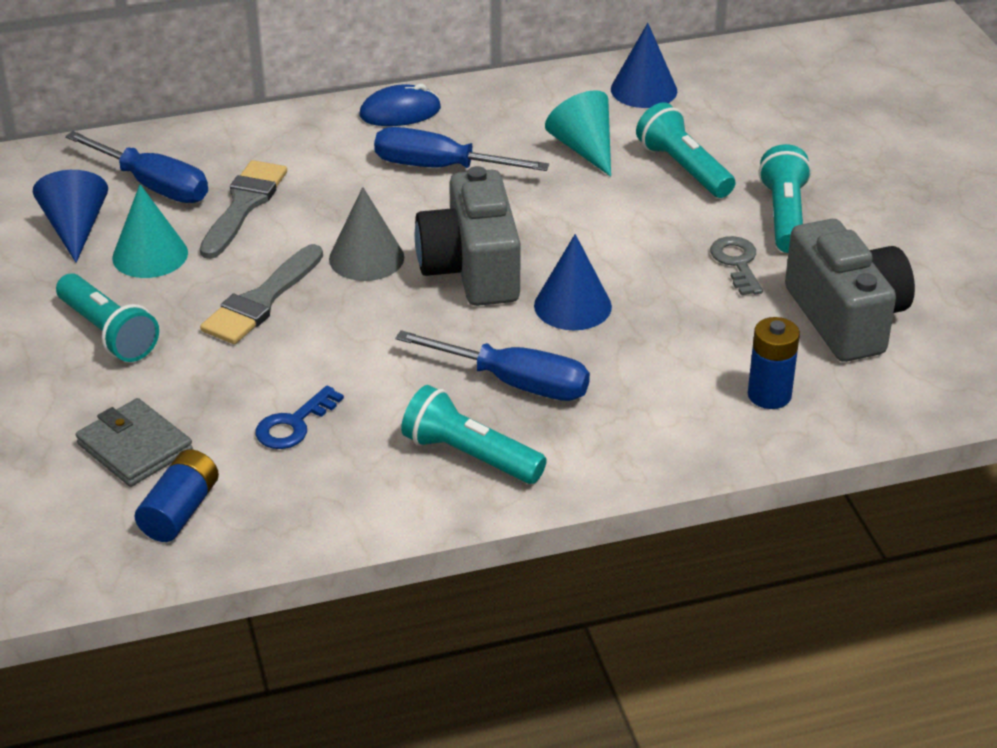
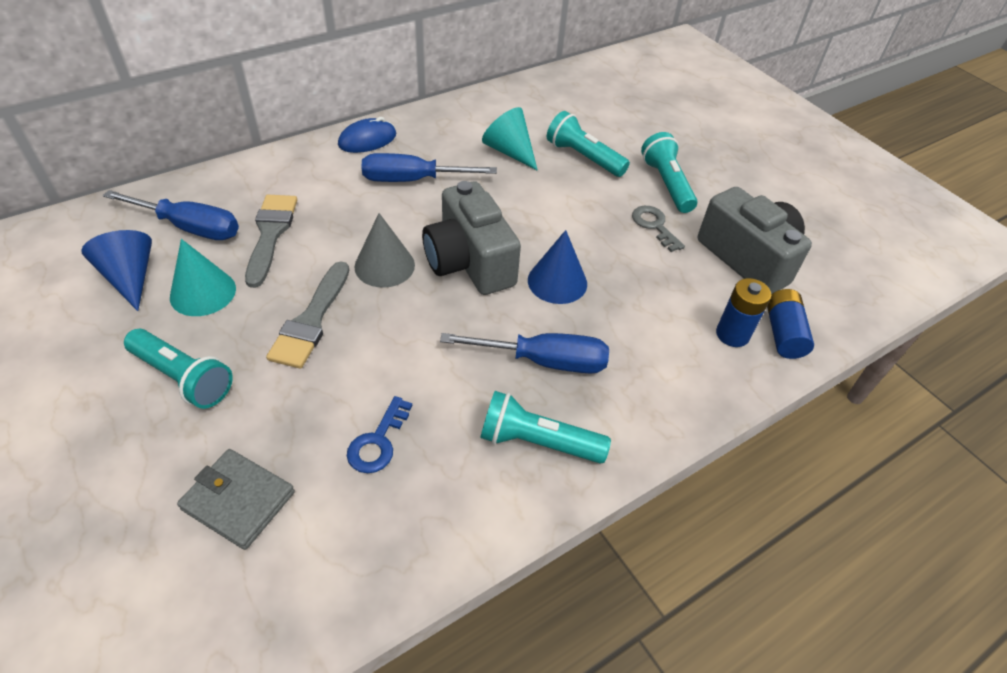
camera: 20 degrees left, 10 degrees up
blue battery [135,449,219,542] -> blue battery moved to [767,289,814,359]
blue cone [611,23,677,108] -> none

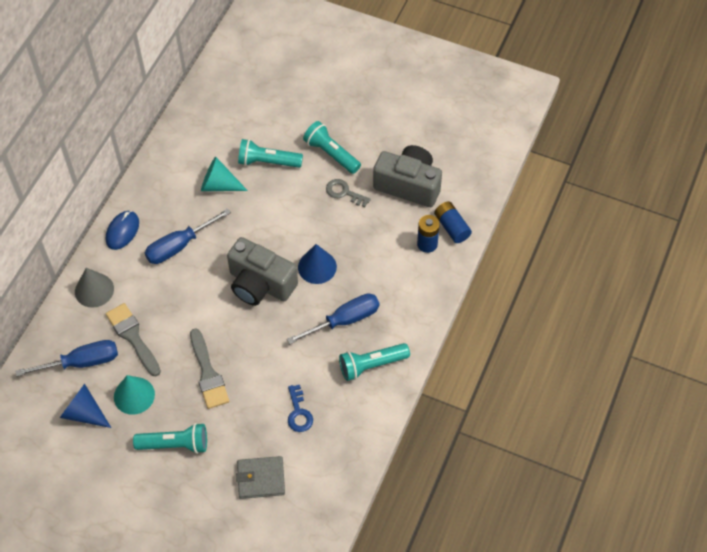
camera: 30 degrees left, 10 degrees up
grey cone [355,213,415,288] -> grey cone moved to [75,268,114,308]

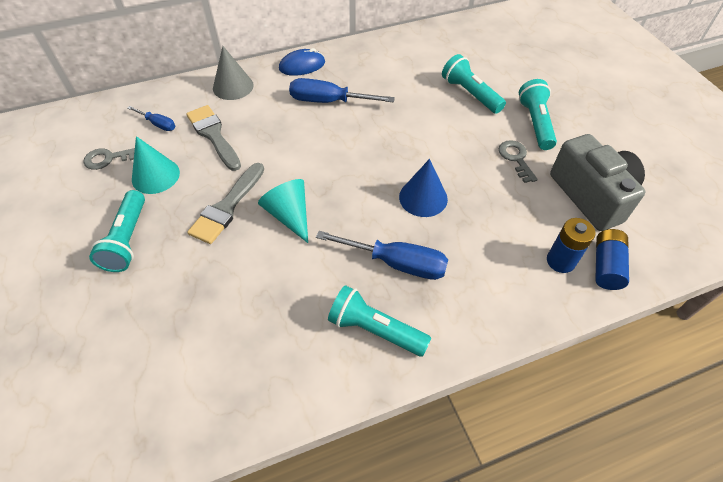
camera: 45 degrees right, 5 degrees down
blue screwdriver [15,340,118,377] -> blue screwdriver [127,106,175,131], size x0.55
blue cone [60,384,111,428] -> grey key [83,148,135,170]
grey brush [106,303,161,376] -> grey brush turned 45 degrees counterclockwise [186,105,241,171]
turquoise flashlight [133,423,207,454] -> turquoise flashlight turned 45 degrees clockwise [89,190,145,272]
turquoise cone [201,157,248,191] -> turquoise cone moved to [258,179,308,243]
grey camera [227,237,298,306] -> none
grey wallet [236,456,285,499] -> none
blue key [288,385,313,432] -> none

